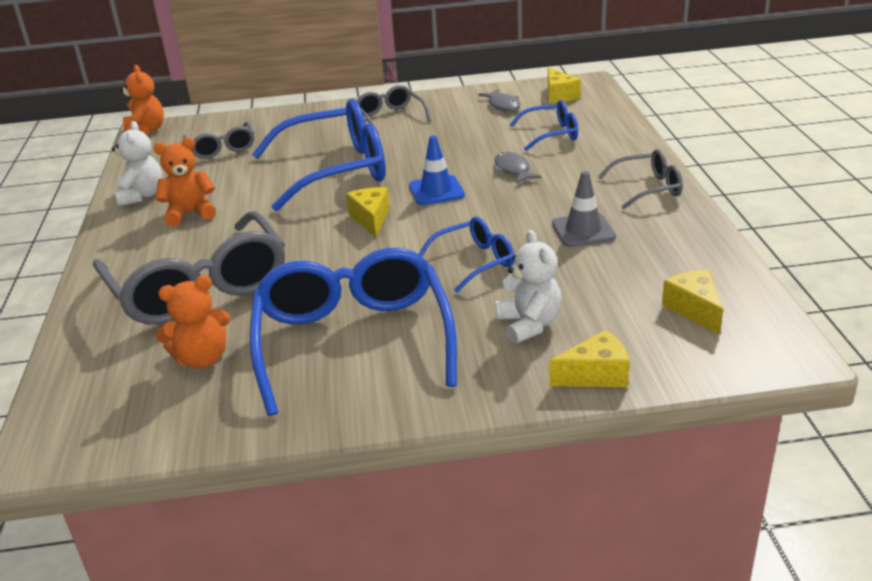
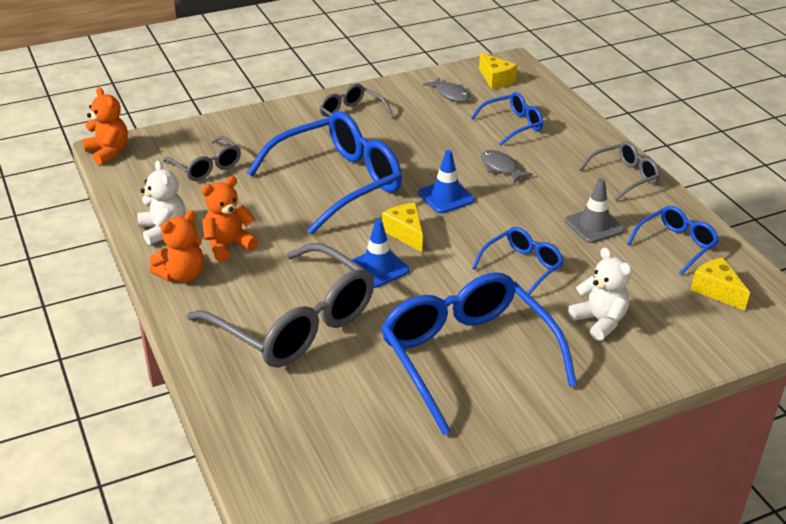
camera: 20 degrees left, 5 degrees up
orange teddy bear [156,275,231,369] -> orange teddy bear moved to [149,210,204,282]
yellow cheese [549,330,630,387] -> none
none -> blue traffic cone [348,219,409,288]
none -> blue glasses [627,206,719,275]

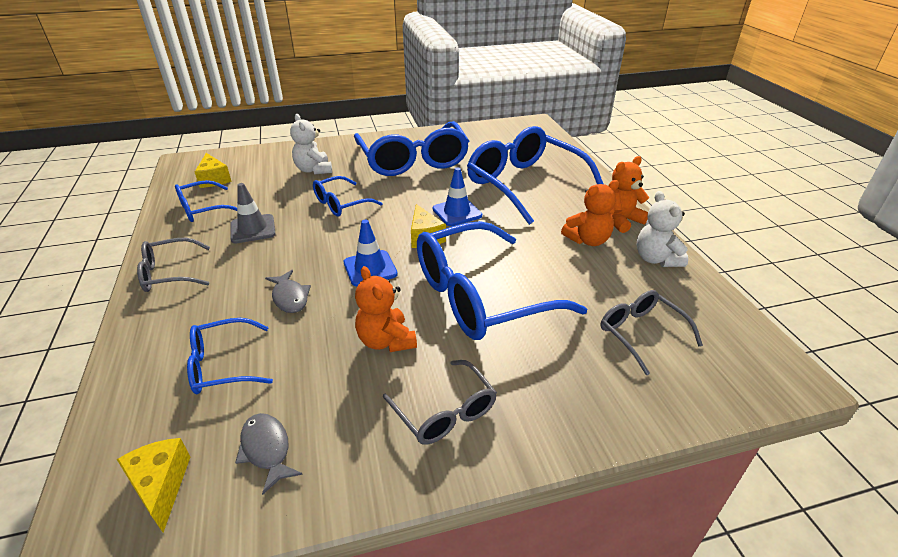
camera: 170 degrees left, 0 degrees up
orange teddy bear [82,87,128,165] -> orange teddy bear moved to [355,266,417,352]
grey glasses [187,243,374,368] -> blue glasses [467,126,603,225]

